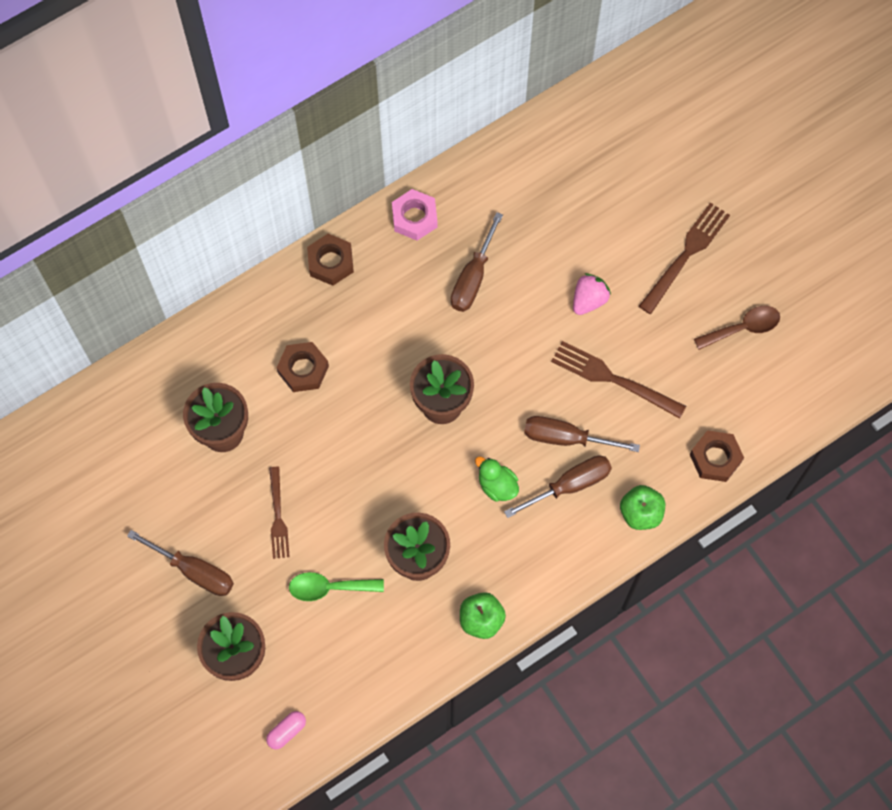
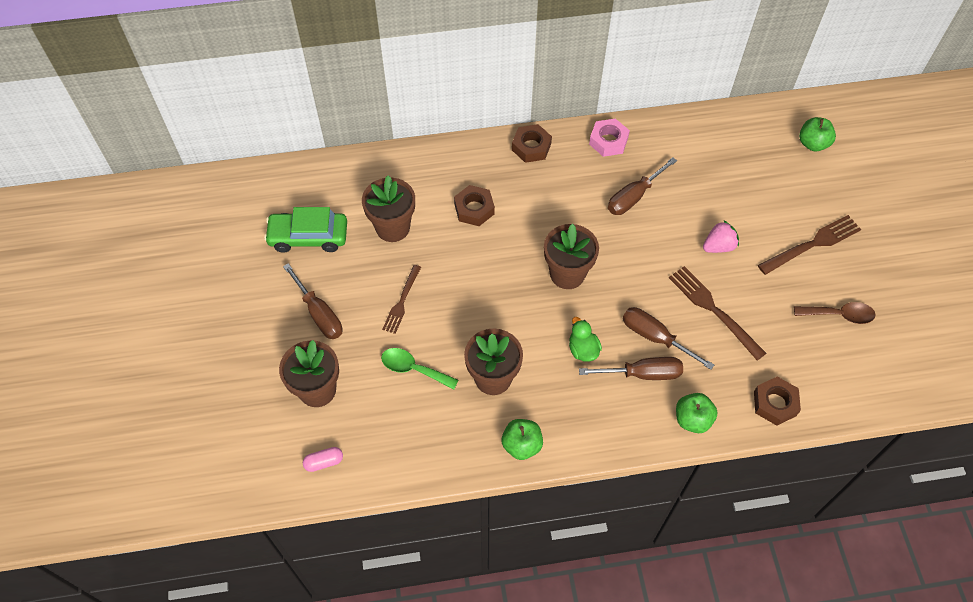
camera: 25 degrees right, 10 degrees down
none -> green car [264,207,347,253]
none -> green apple [799,117,836,151]

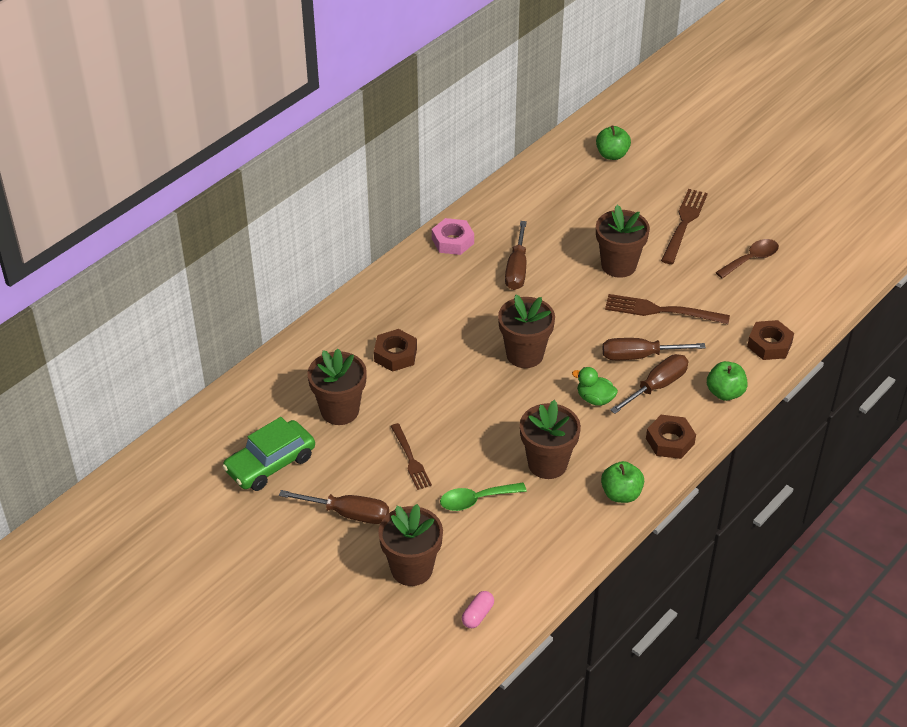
camera: 40 degrees left, 15 degrees down
brown nut [512,124,552,163] -> brown nut moved to [646,415,696,459]
pink strawberry [703,220,739,253] -> brown flower pot [596,205,650,278]

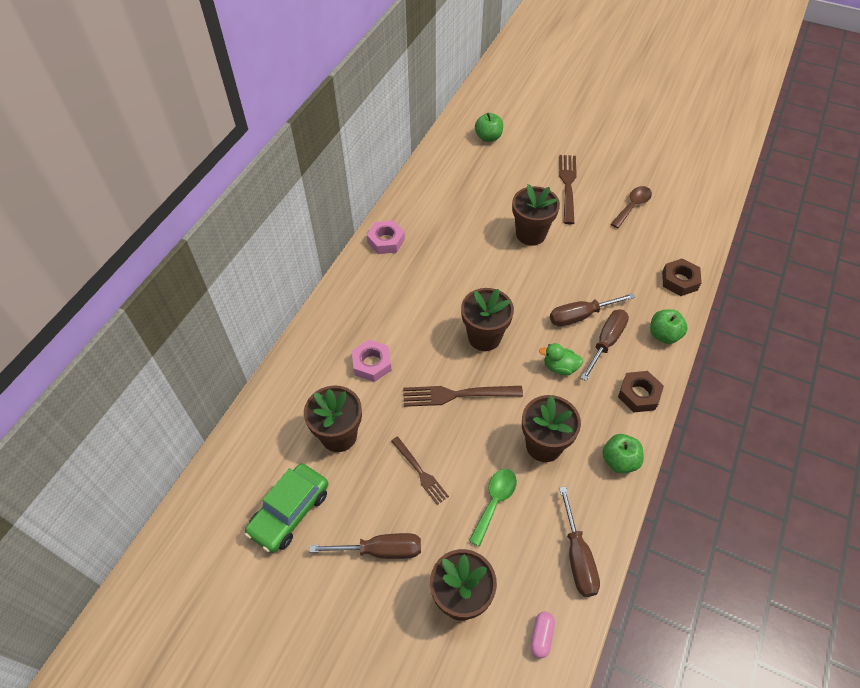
camera: 15 degrees left, 10 degrees up
brown nut [374,329,417,372] -> pink nut [352,340,392,382]
green spoon [440,482,527,511] -> green spoon turned 150 degrees clockwise [469,469,517,547]
brown screwdriver [505,221,527,290] -> brown screwdriver moved to [559,486,600,597]
brown fork [605,294,730,324] -> brown fork moved to [403,386,523,407]

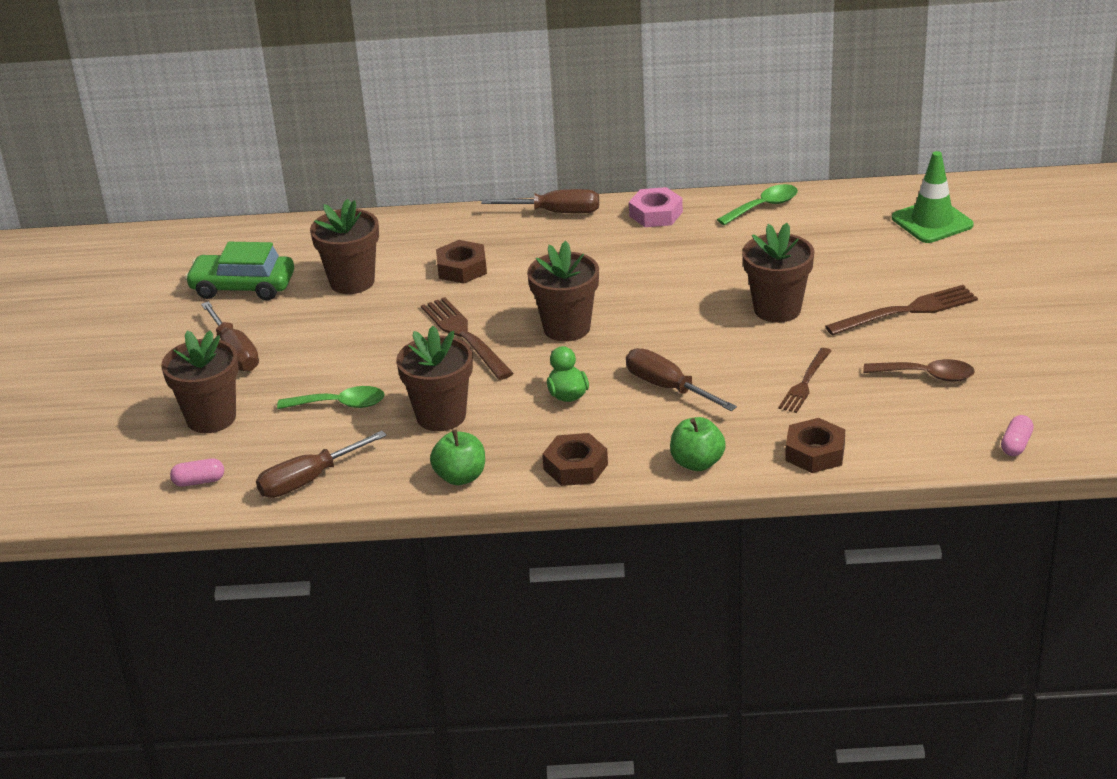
camera: 65 degrees right, 20 degrees down
pink nut [352,340,392,382] -> brown nut [436,240,487,284]
brown fork [391,436,449,505] -> brown fork moved to [778,348,831,413]
green apple [475,113,503,142] -> green traffic cone [892,151,974,243]
brown screwdriver [581,309,629,381] -> brown screwdriver moved to [481,189,599,213]
none -> green spoon [717,184,798,226]
none -> pink capsule [1001,415,1034,456]

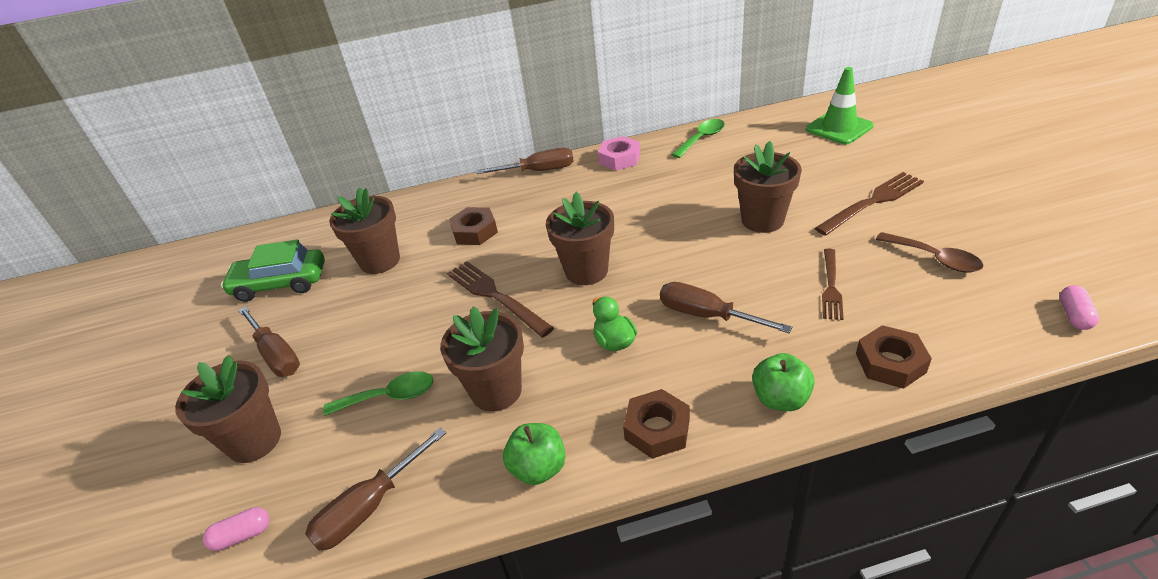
camera: 10 degrees left, 5 degrees up
brown spoon [863,359,975,381] -> brown spoon turned 45 degrees clockwise [876,232,984,272]

